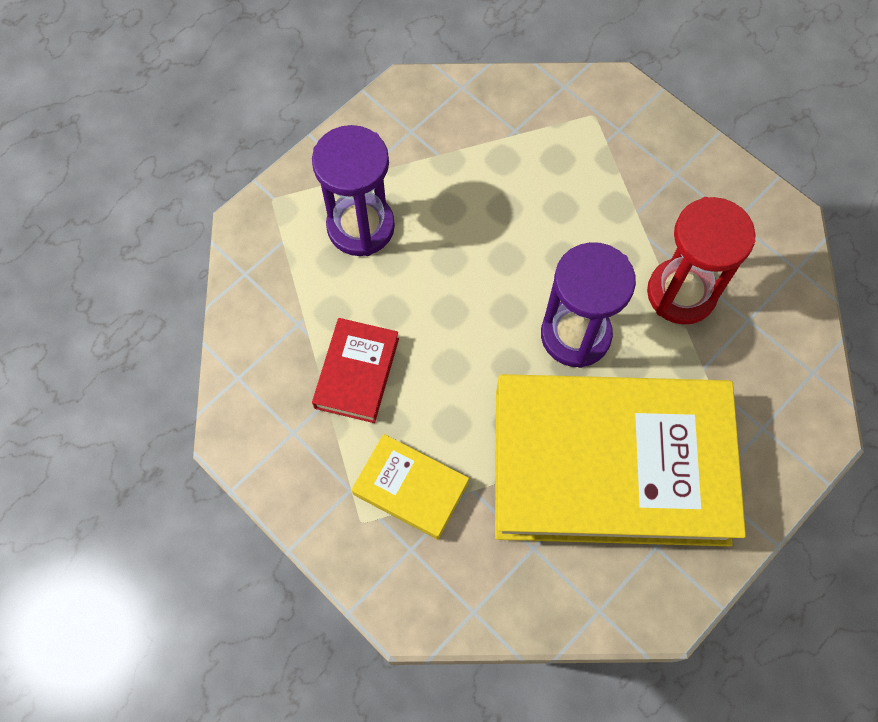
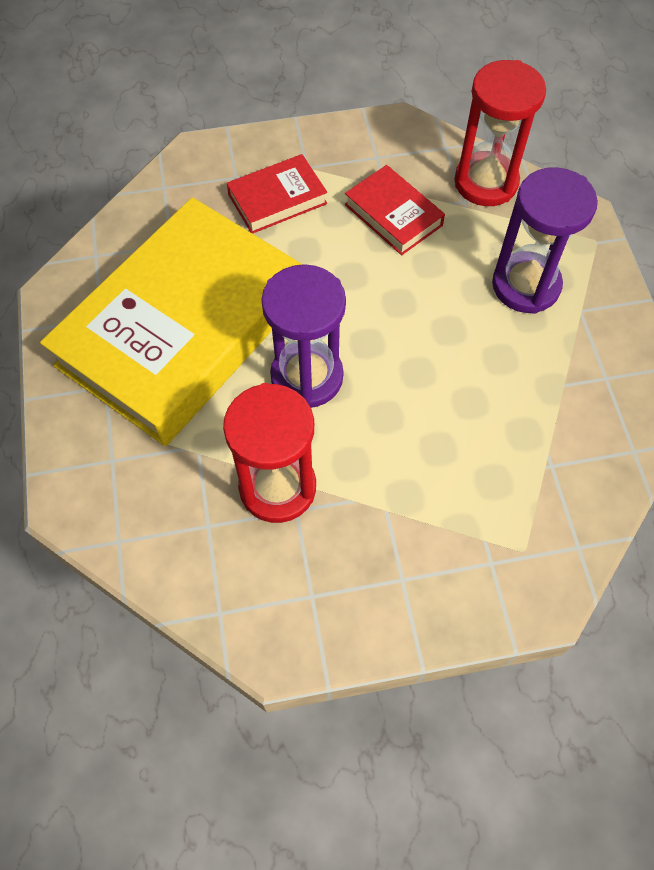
camera: 125 degrees right, 5 degrees down
yellow book [352,434,469,540] -> red book [227,154,327,234]
none -> red hourglass [454,60,546,206]

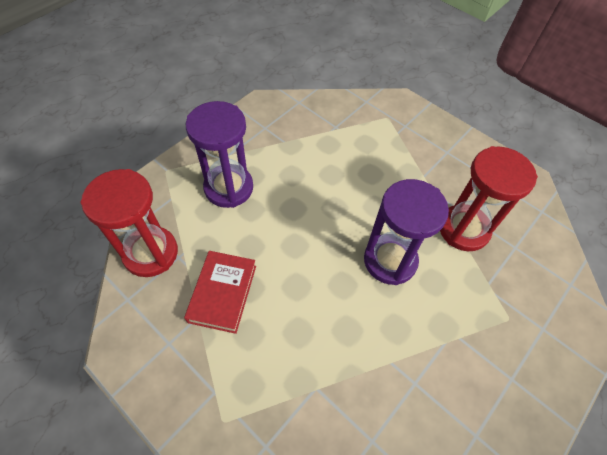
camera: 130 degrees left, 5 degrees down
yellow book [40,197,303,446] -> none
red book [227,154,327,234] -> none

